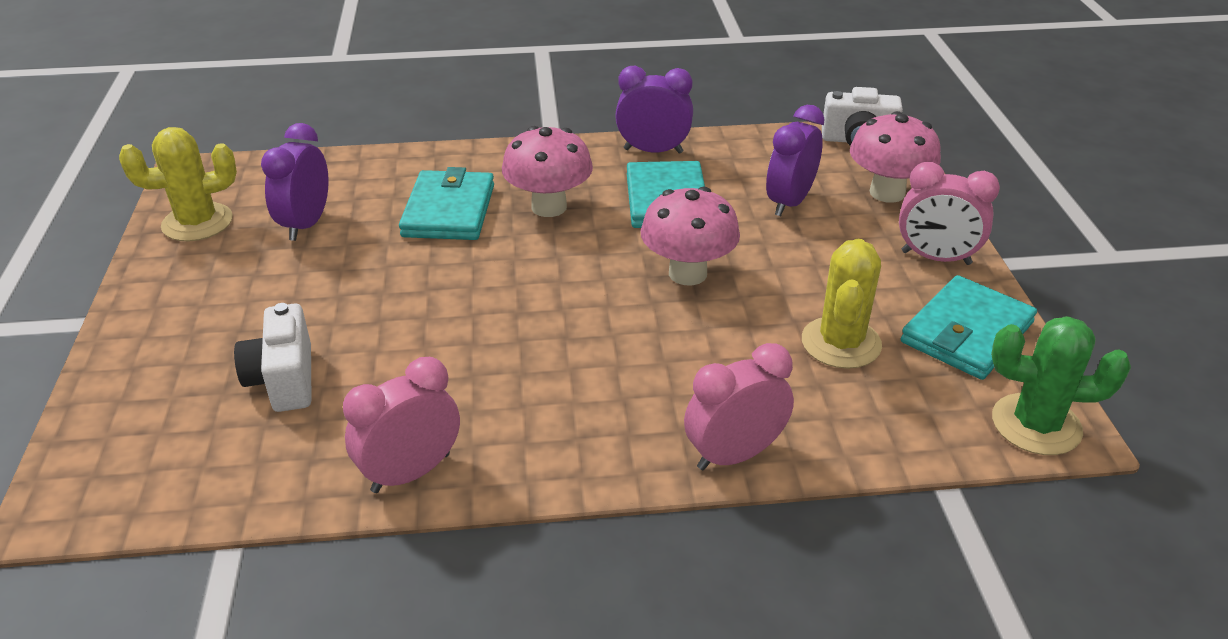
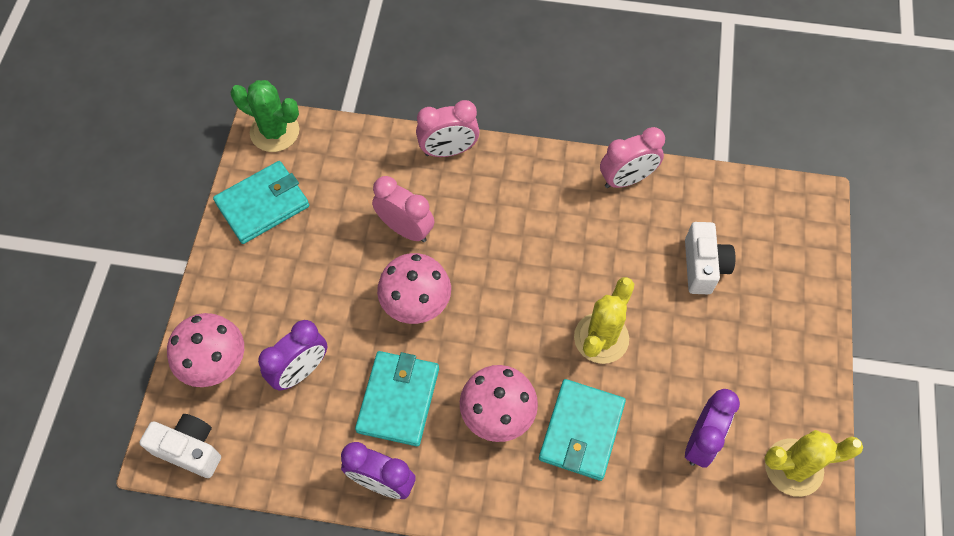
camera: 165 degrees left, 25 degrees up
yellow cactus [802,239,882,369] -> yellow cactus moved to [574,277,634,364]
pink clock [899,162,1000,265] -> pink clock moved to [372,176,434,242]

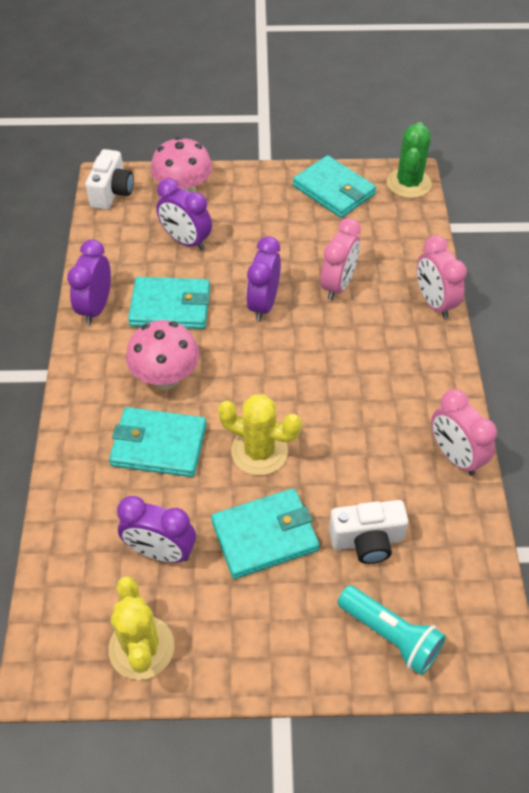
camera: 80 degrees right, 10 degrees down
pink mushroom [377,253,451,324] -> purple clock [246,236,281,321]
none -> turquoise wallet [211,488,320,579]
none -> turquoise flashlight [338,585,446,675]

